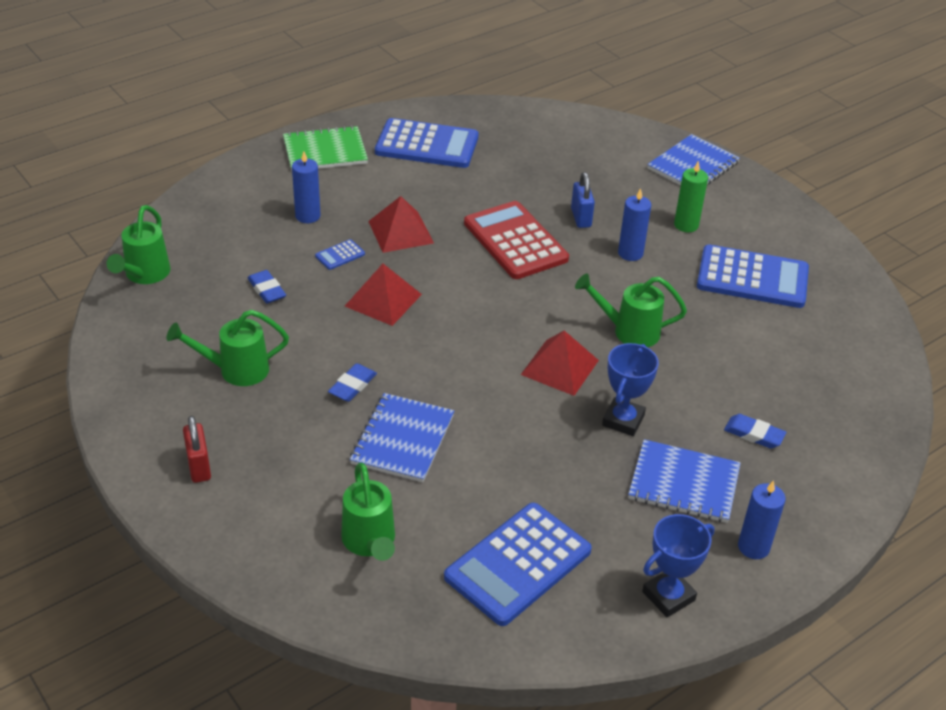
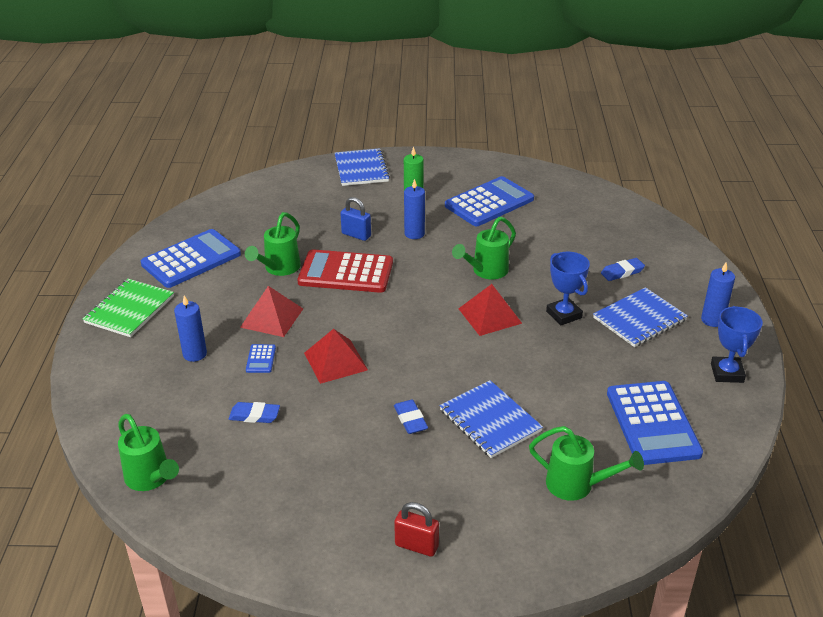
camera: 50 degrees left, 5 degrees down
green watering can [167,310,289,386] -> green watering can moved to [245,212,301,276]

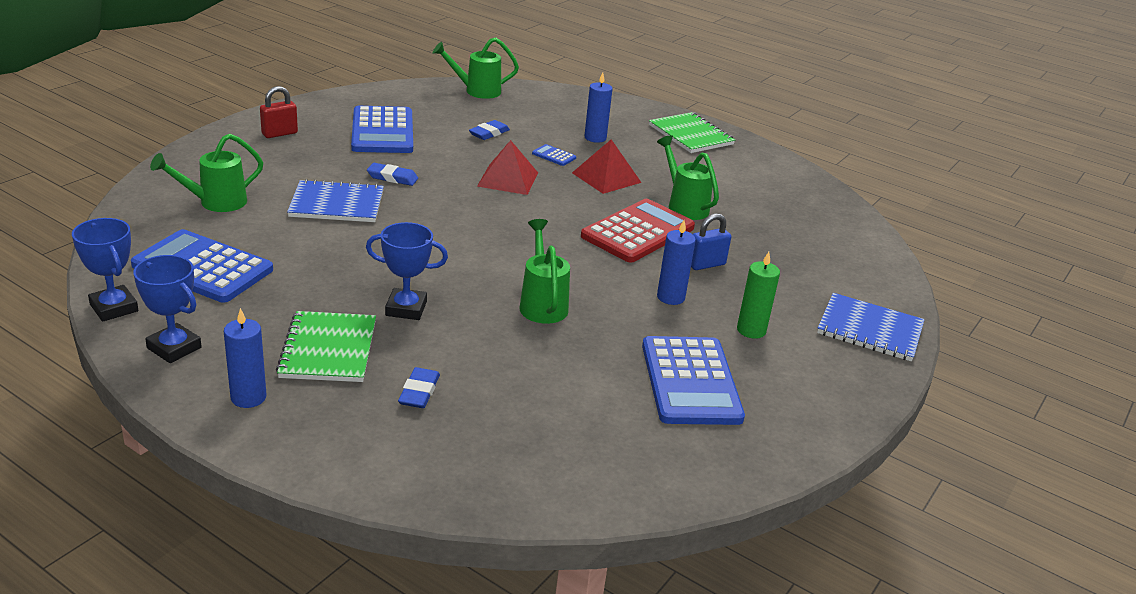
camera: 120 degrees right, 5 degrees down
blue calculator [141,229,241,288] -> blue calculator moved to [351,106,413,153]
red pyramid [458,284,522,336] -> none
blue notebook [593,287,688,347] -> green notebook [276,311,376,382]
none -> blue trophy [72,218,138,322]

